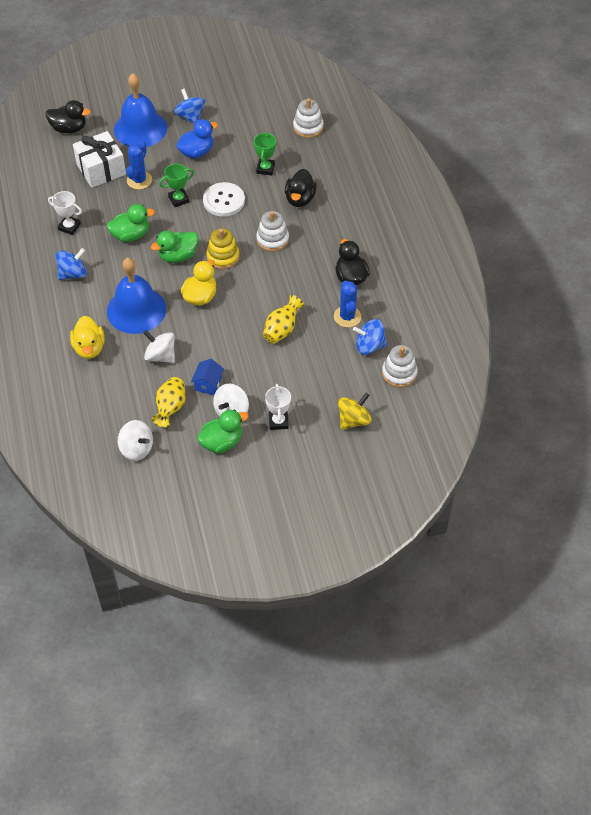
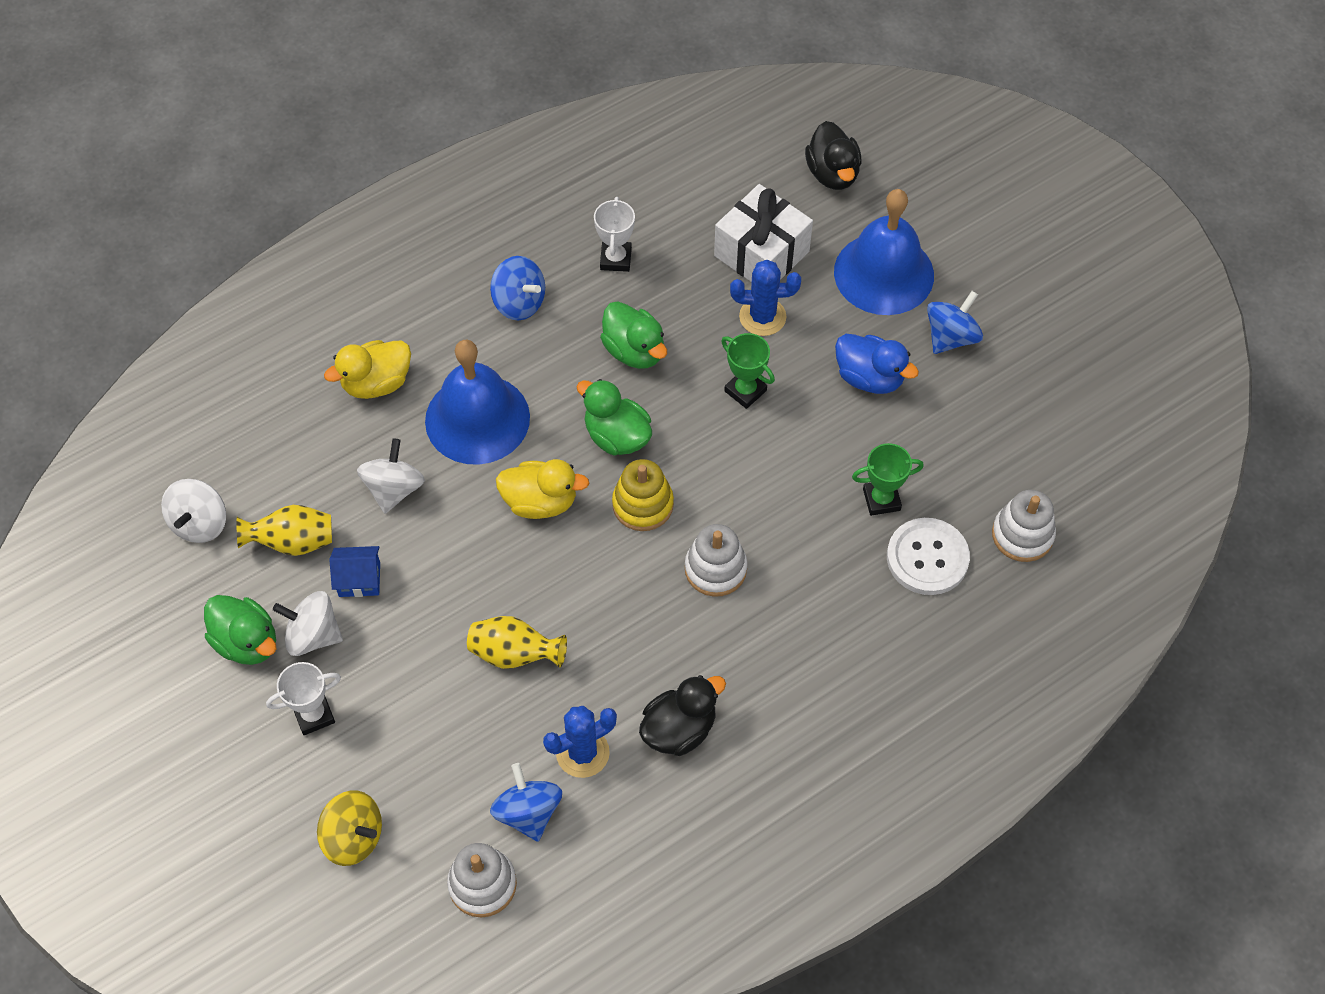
camera: 70 degrees right, 5 degrees up
white button [203,182,245,217] -> white button moved to [887,518,970,595]
black duck [285,169,317,207] -> none

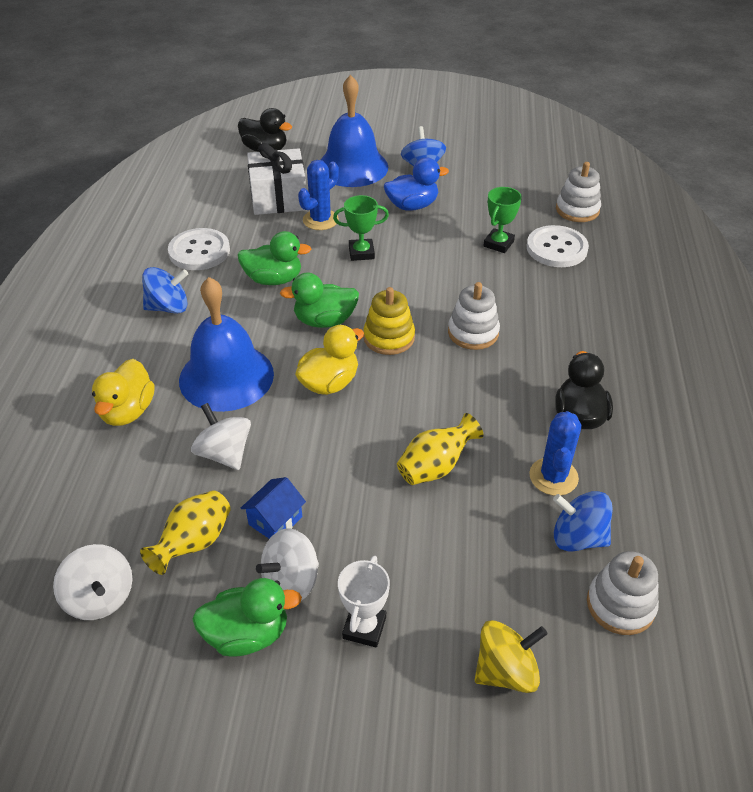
camera: 50 degrees left, 15 degrees down
white trophy [594,197,635,272] -> white button [168,228,230,270]

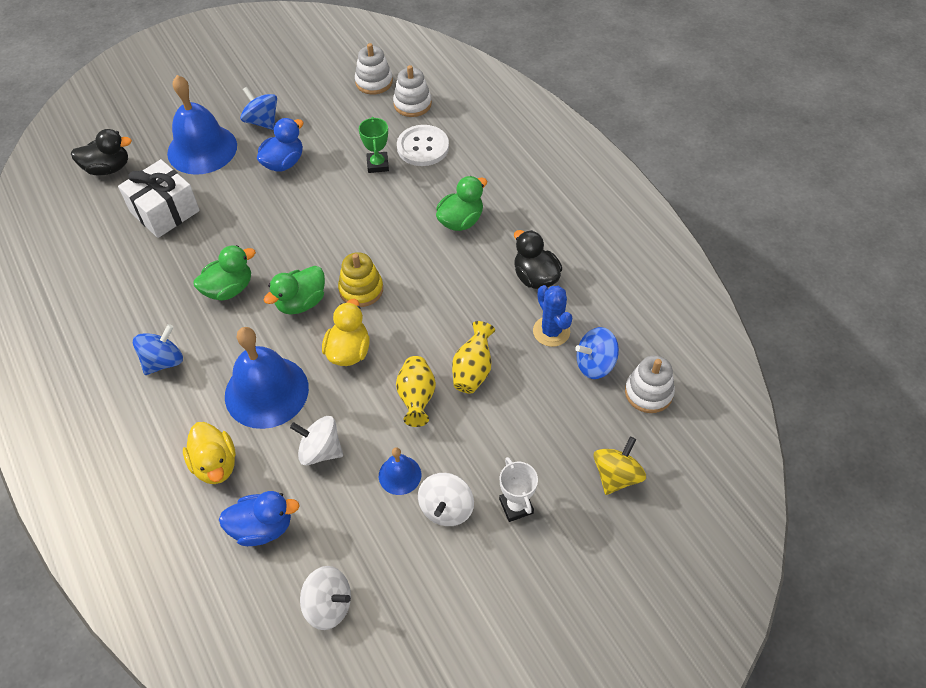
camera: 35 degrees left, 10 degrees up
yellow vase [140,490,231,575] -> yellow vase moved to [396,356,436,427]
white button [168,228,230,270] -> none
green duck [192,578,302,656] -> green duck moved to [436,176,487,231]
blue house [240,477,306,539] -> blue bell [379,447,421,495]
blue cactus [298,160,339,230] -> none
green trophy [333,195,389,261] -> none
white stacking toy [448,282,500,350] -> white stacking toy moved to [355,43,393,94]
none -> blue duck [219,491,300,546]

